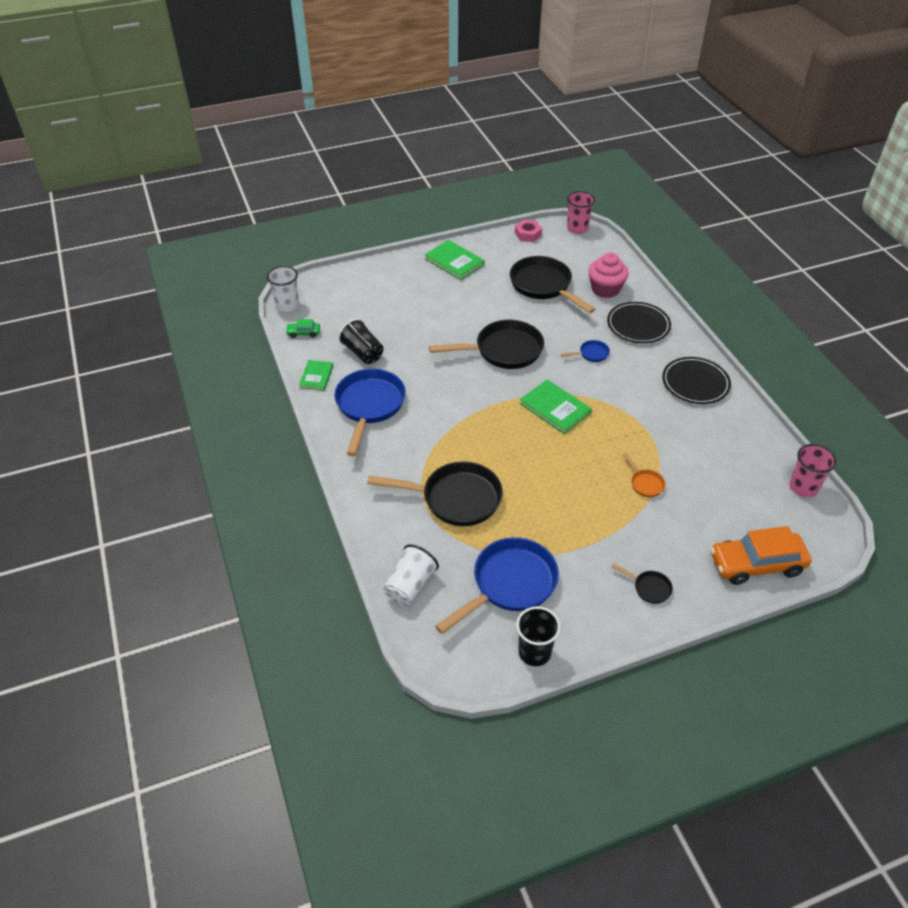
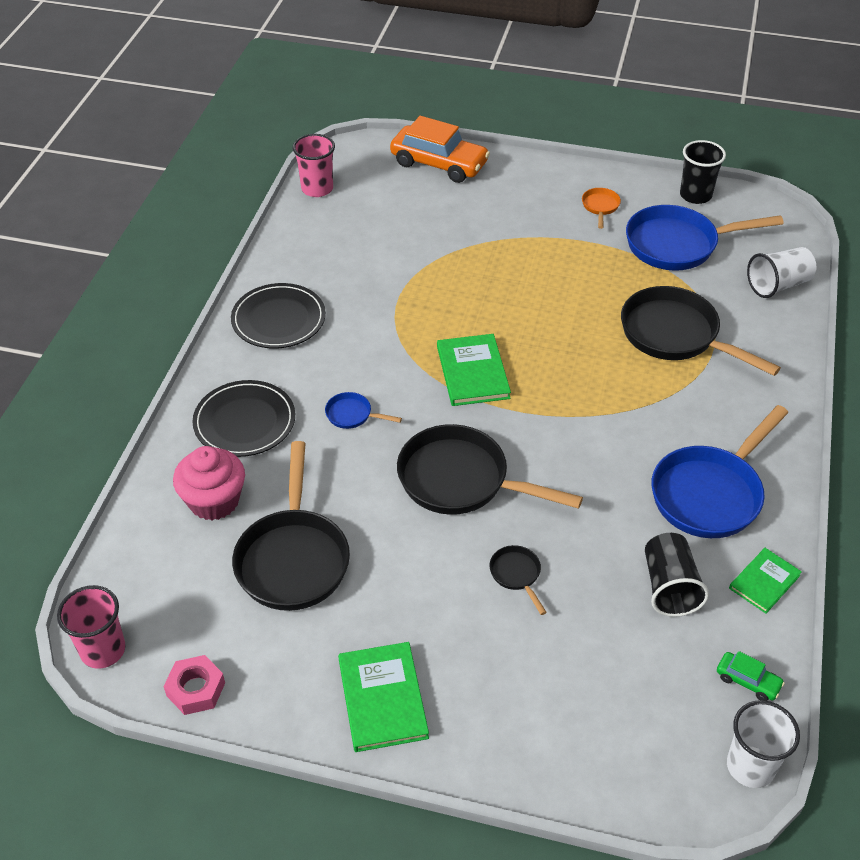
camera: 145 degrees left, 0 degrees up
black pan [612,563,673,604] -> black pan moved to [490,545,547,615]
orange pan [622,453,666,497] -> orange pan moved to [582,188,621,229]

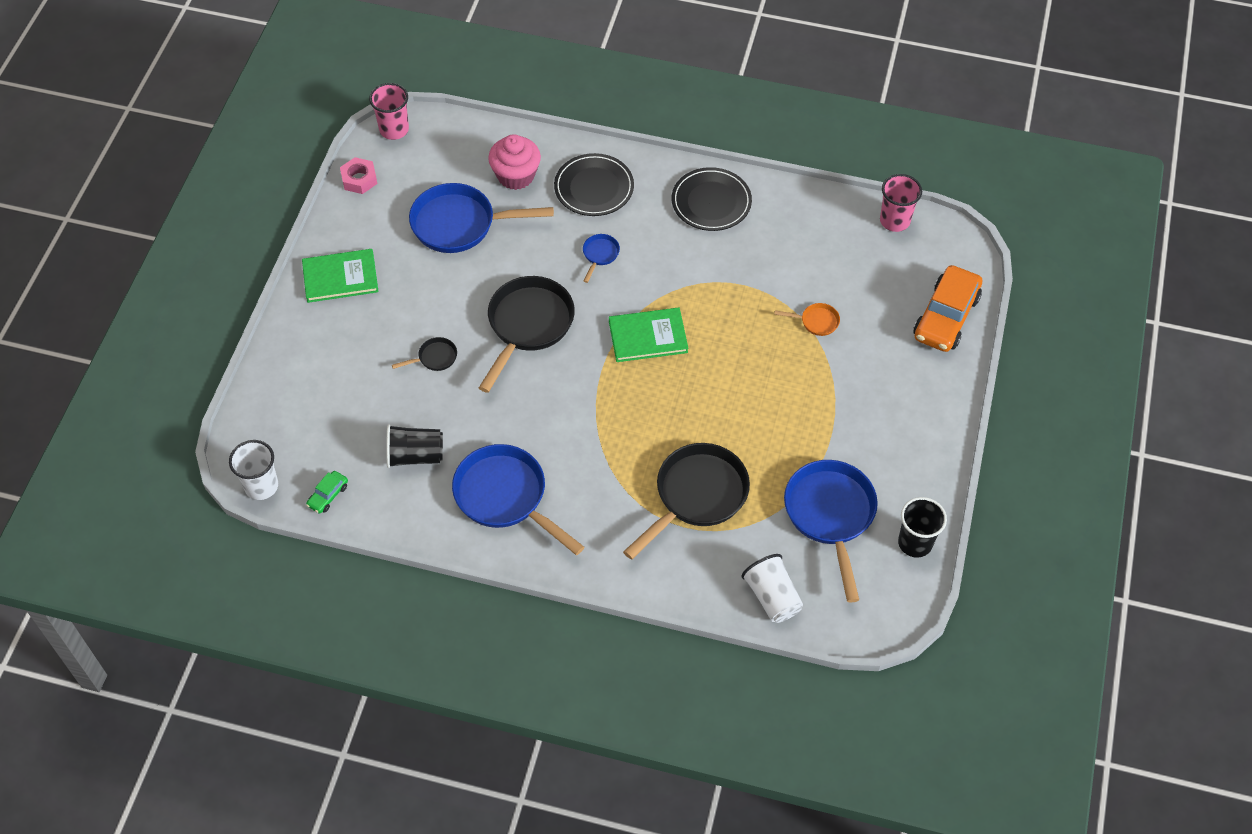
camera: 90 degrees right, 10 degrees up
black pan [232,441,350,611] -> blue pan [409,183,554,253]
orange pan [582,188,621,229] -> orange pan moved to [774,303,840,336]
green book [729,548,802,614] -> none

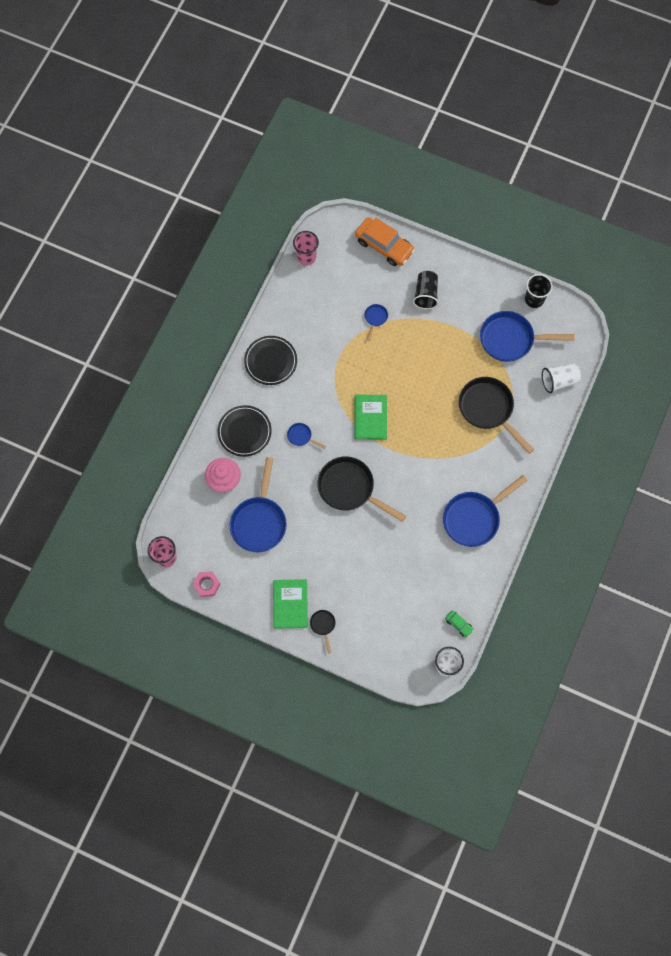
camera: 80 degrees left, 15 degrees up
black cup [387,424,443,468] -> black cup moved to [413,271,438,309]
black pan [392,337,457,371] -> black pan moved to [310,610,335,653]
orange pan [774,303,840,336] -> blue pan [365,304,388,341]

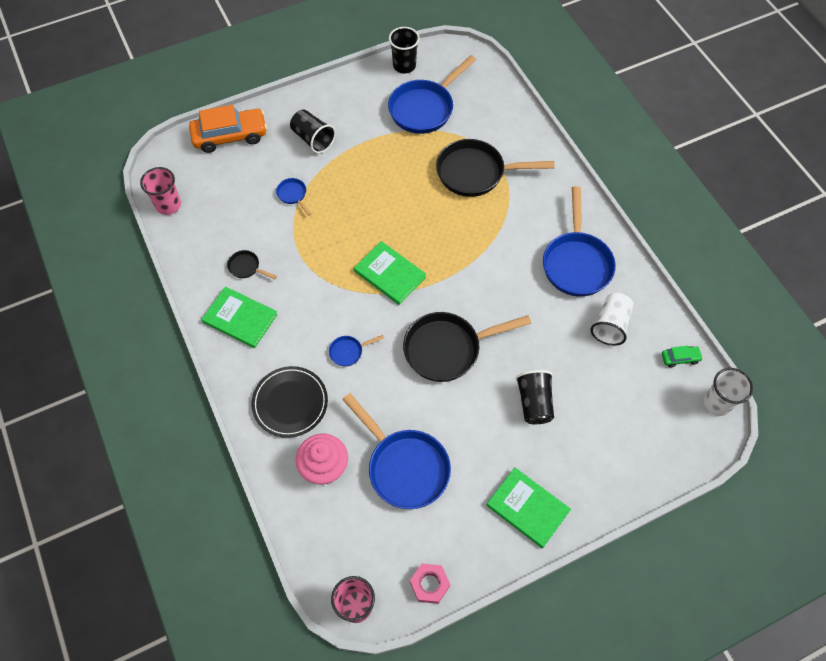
camera: 50 degrees left, 10 degrees down
black plate [244,336,297,385] -> green book [201,286,278,348]
black pan [310,610,335,653] -> black pan moved to [227,250,277,279]
white cup [542,364,581,393] -> white cup moved to [591,293,634,346]
none -> black cup [515,370,554,424]

